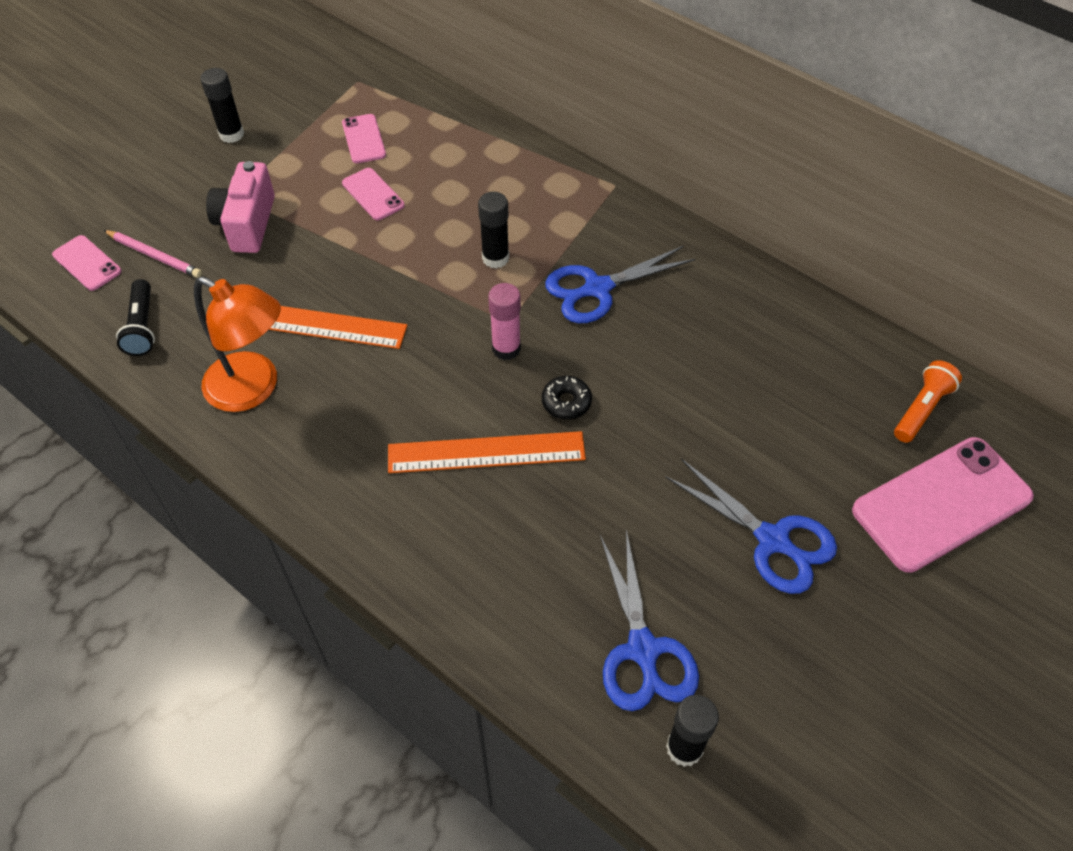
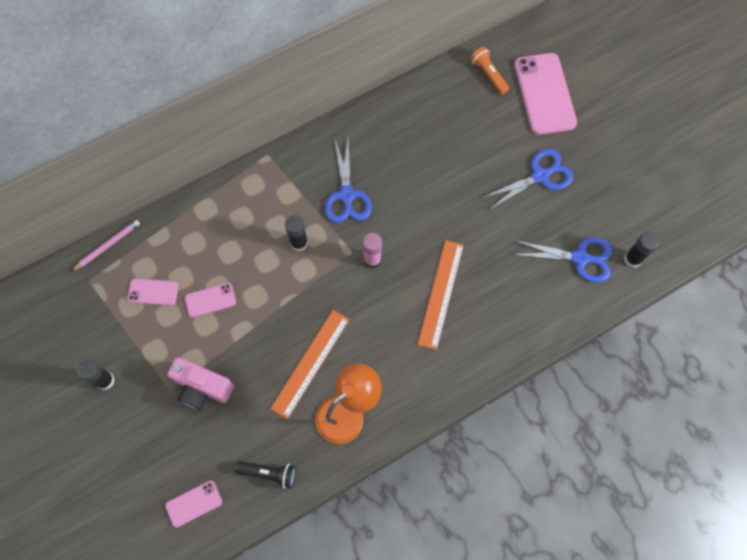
camera: 70 degrees left, 15 degrees up
pink pencil [103,230,202,278] -> pink pencil moved to [71,220,140,272]
black donut [542,376,592,420] -> none

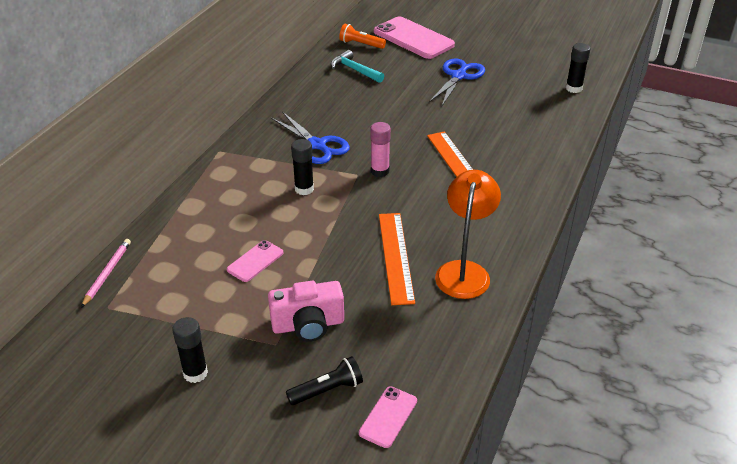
camera: 35 degrees left, 30 degrees down
pink phone [128,279,178,306] -> none
black flashlight [235,461,296,489] -> black flashlight moved to [286,356,363,405]
blue scissors [512,237,612,283] -> none
none -> turquoise hammer [331,50,384,83]

